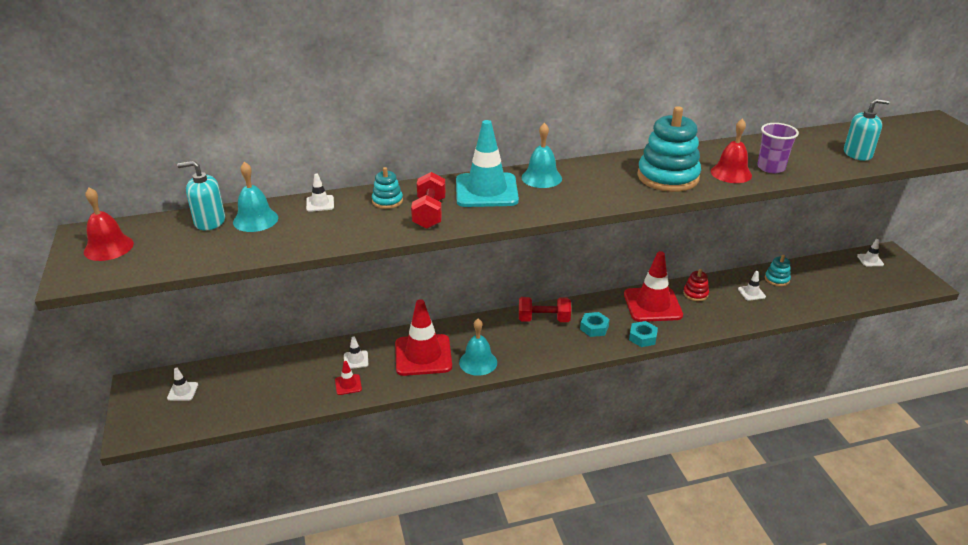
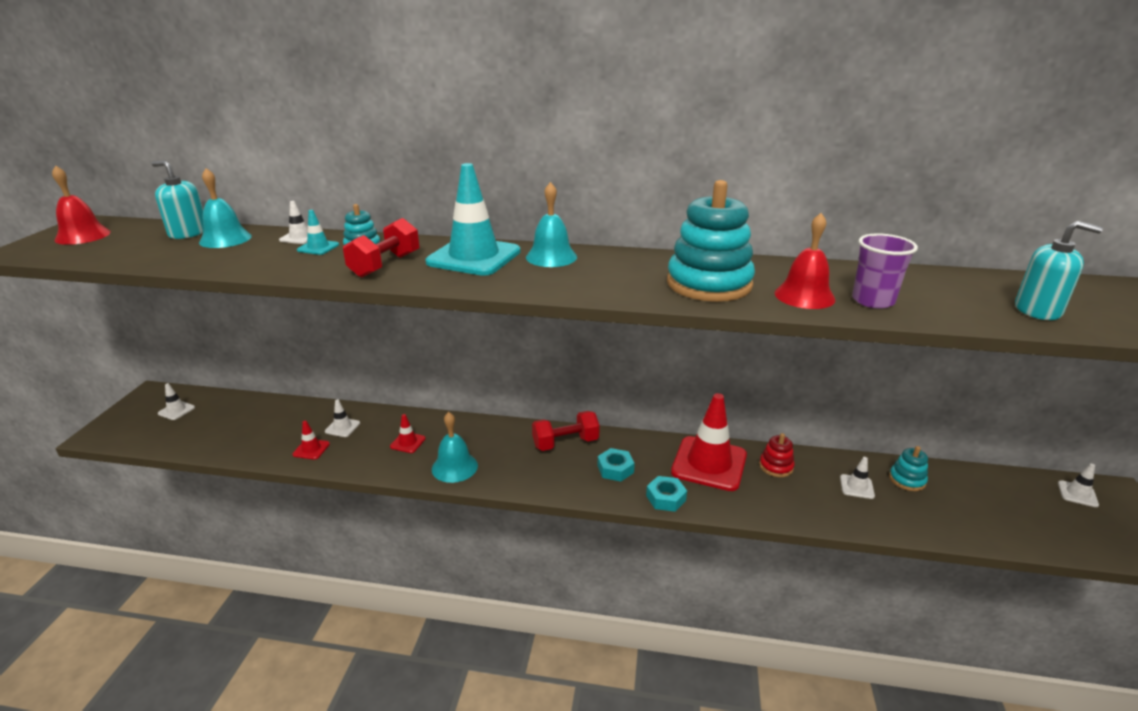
camera: 25 degrees right, 5 degrees down
red traffic cone [395,299,452,376] -> red traffic cone [390,414,426,453], size x0.43
red dumbbell [519,297,571,322] -> red dumbbell turned 45 degrees counterclockwise [532,411,600,451]
none -> turquoise traffic cone [297,210,339,255]

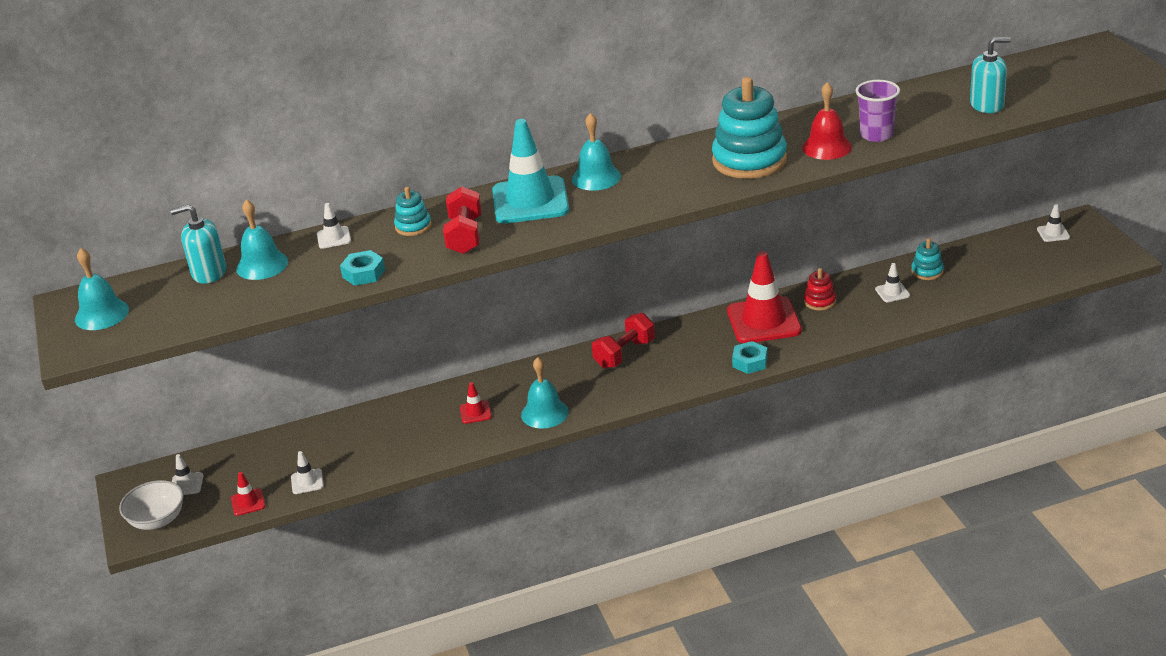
camera: 25 degrees left, 5 degrees up
red bell [52,165,111,245] -> turquoise bell [75,248,129,330]
red traffic cone [293,421,330,460] -> red traffic cone moved to [231,472,266,516]
turquoise traffic cone [297,210,339,255] -> none
white traffic cone [325,400,360,437] -> white traffic cone moved to [291,451,324,494]
turquoise nut [597,448,635,482] -> turquoise nut moved to [340,250,385,286]
none -> white bowl [119,480,184,530]

